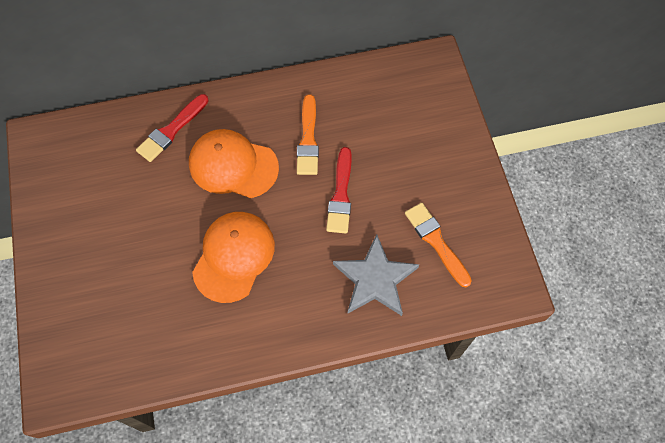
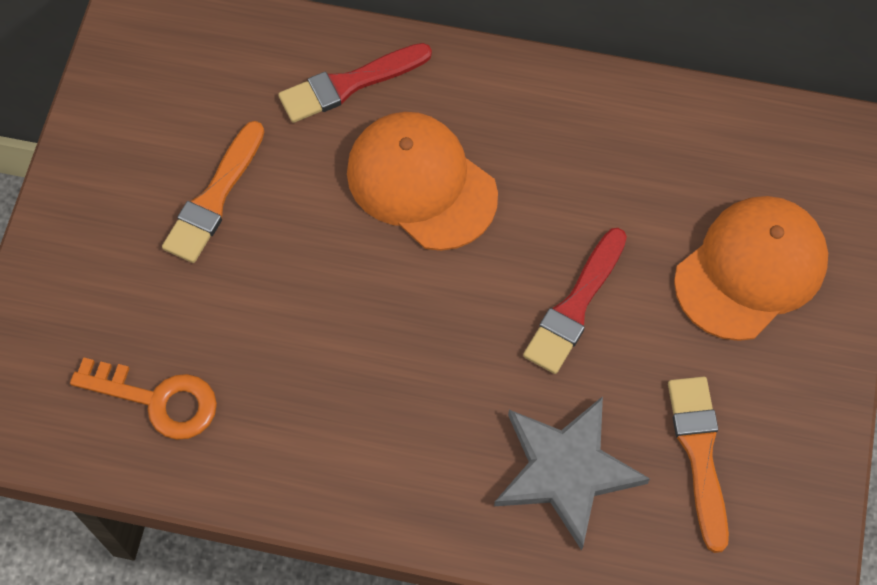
camera: 25 degrees right, 0 degrees up
orange cap [192,212,275,303] -> orange cap moved to [674,196,828,341]
orange brush [297,94,319,175] -> orange brush moved to [162,121,264,263]
none -> orange key [70,357,217,440]

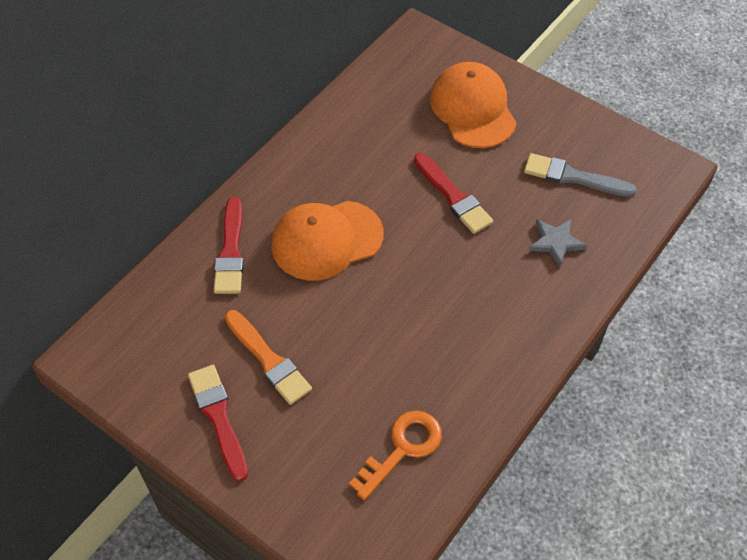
camera: 65 degrees left, 10 degrees down
grey star [494,396,650,550] -> grey star [529,218,587,267], size x0.57
orange brush [668,377,729,553] -> grey brush [524,153,637,197]
none -> red brush [188,365,248,482]

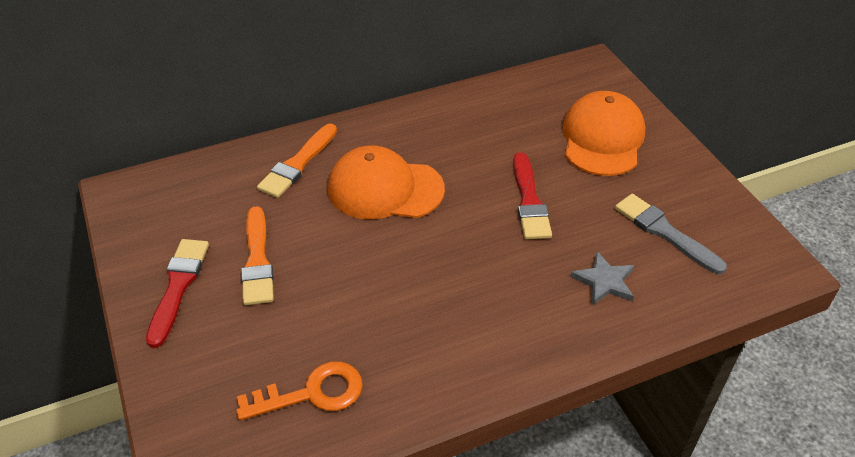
camera: 30 degrees right, 10 degrees down
red brush [214,197,244,294] -> orange brush [257,124,337,198]

